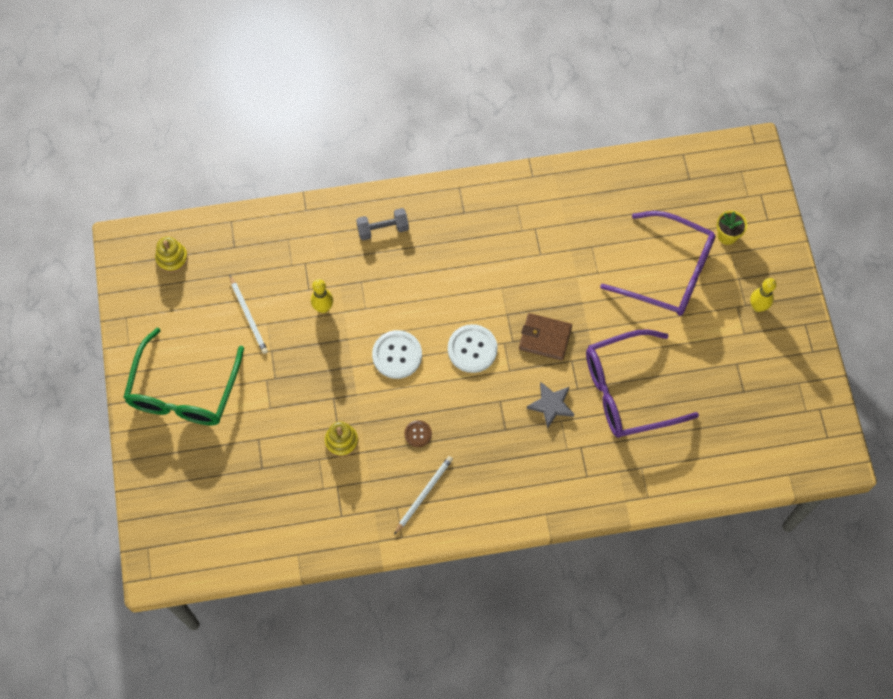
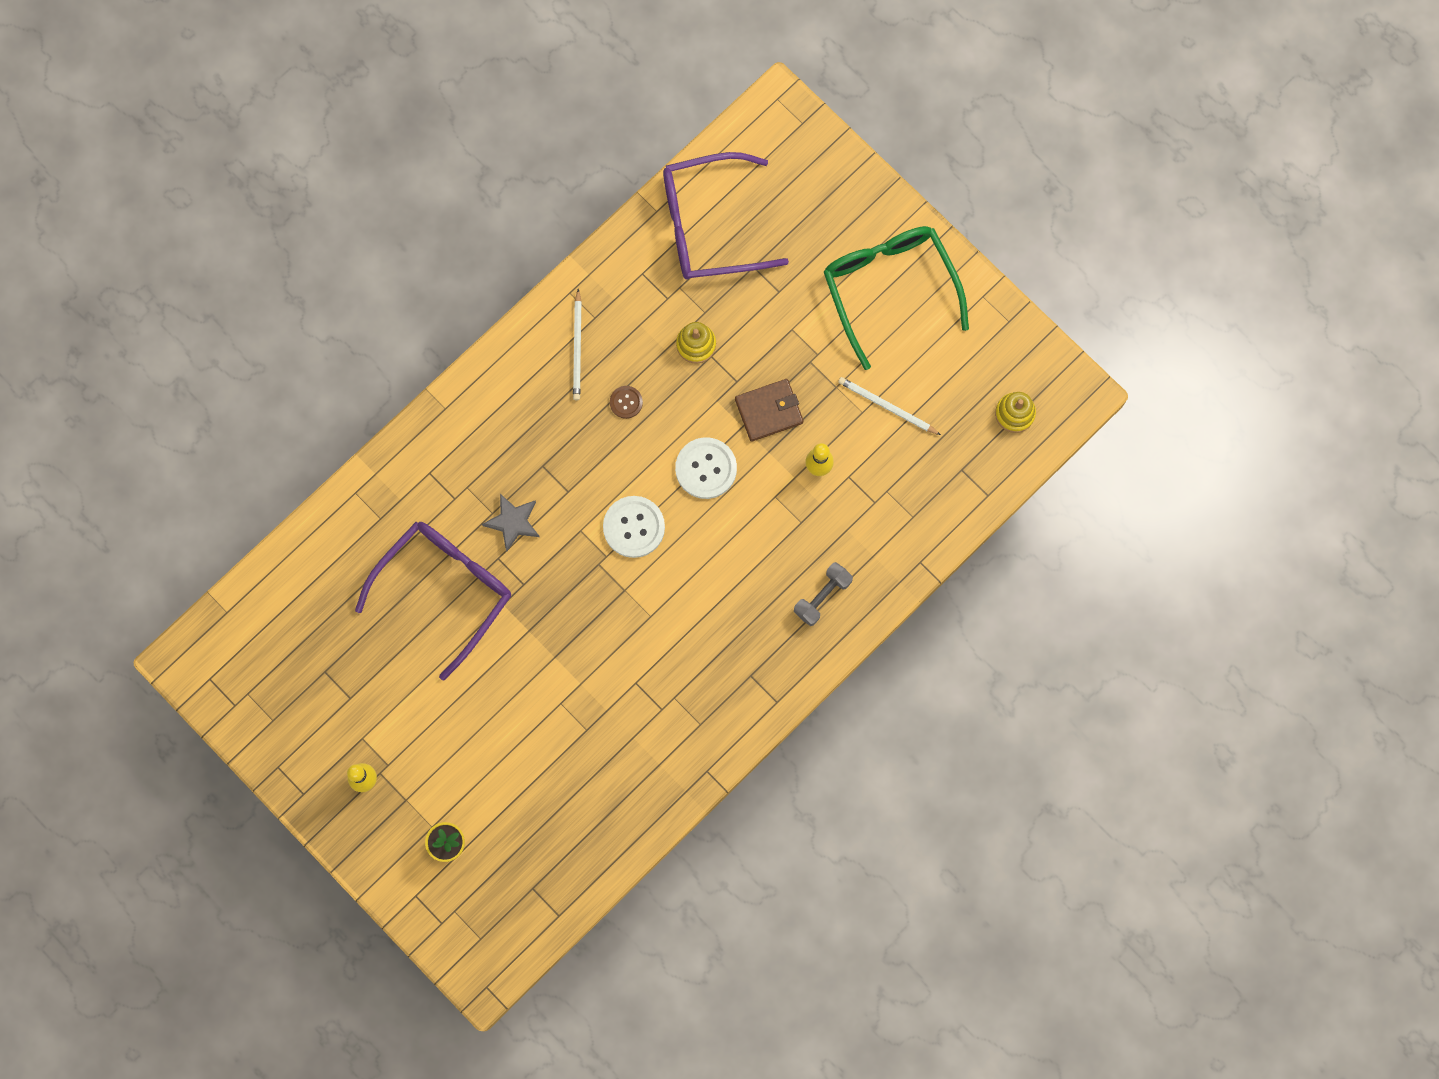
camera: 145 degrees right, 10 degrees up
brown wallet [519,313,572,361] -> brown wallet moved to [735,379,803,442]
purple glasses [600,211,715,316] -> purple glasses moved to [663,152,789,280]

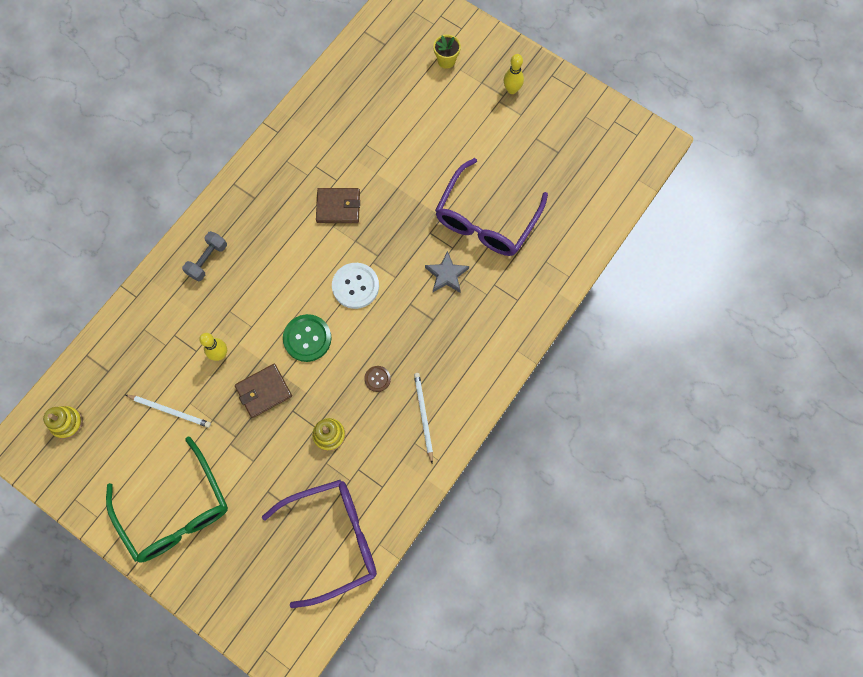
camera: 170 degrees right, 5 degrees down
white button [675,437,737,499] -> green button [283,314,331,362]
none -> brown wallet [316,188,360,223]

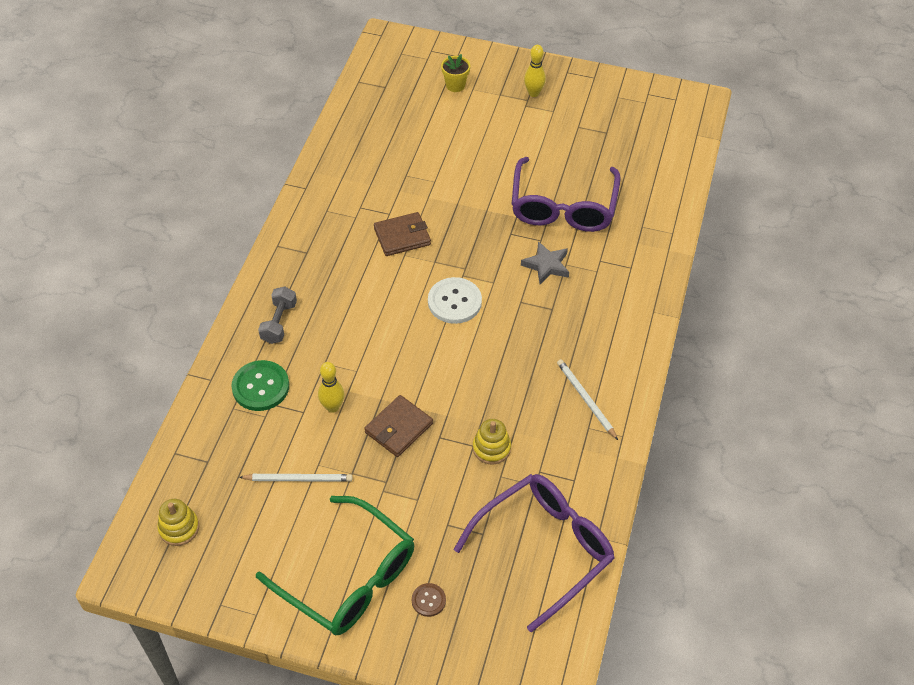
camera: 20 degrees left, 20 degrees down
green button [283,314,331,362] -> green button moved to [231,360,289,411]
brown button [364,366,391,392] -> brown button moved to [412,583,446,617]

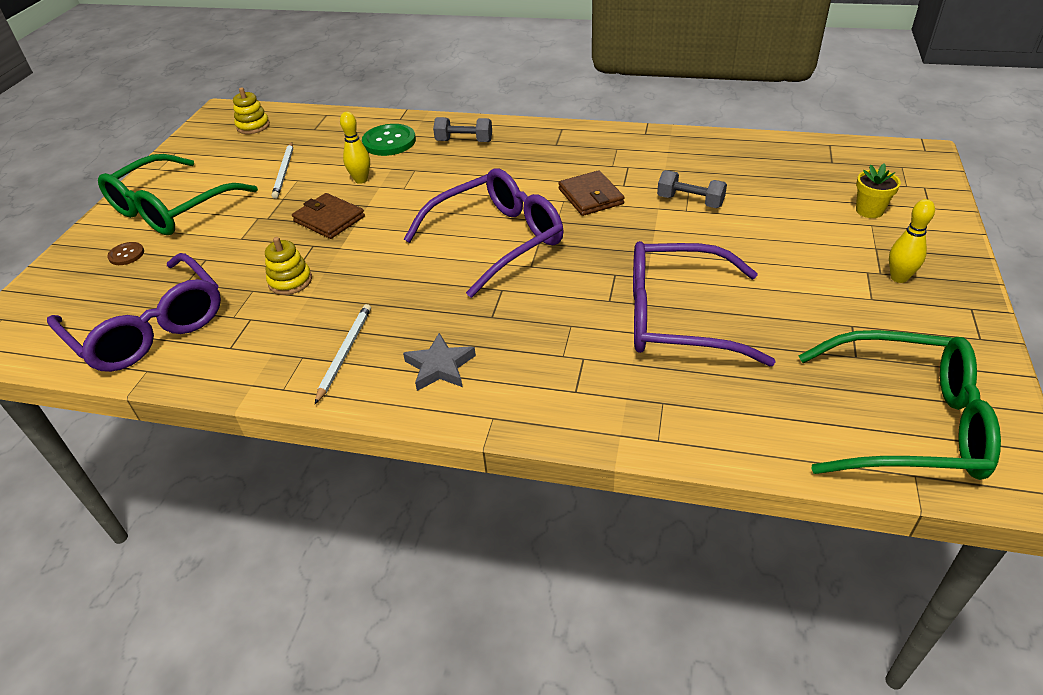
camera: 90 degrees right, 10 degrees down
white button [428,277,482,324] -> purple glasses [404,169,564,298]
grey star [521,241,569,284] -> grey star moved to [403,333,476,391]
white pencil [557,359,618,440] -> white pencil turned 45 degrees counterclockwise [315,304,371,404]
none -> grey dumbbell [657,170,727,208]
none -> green glasses [799,330,1001,480]

